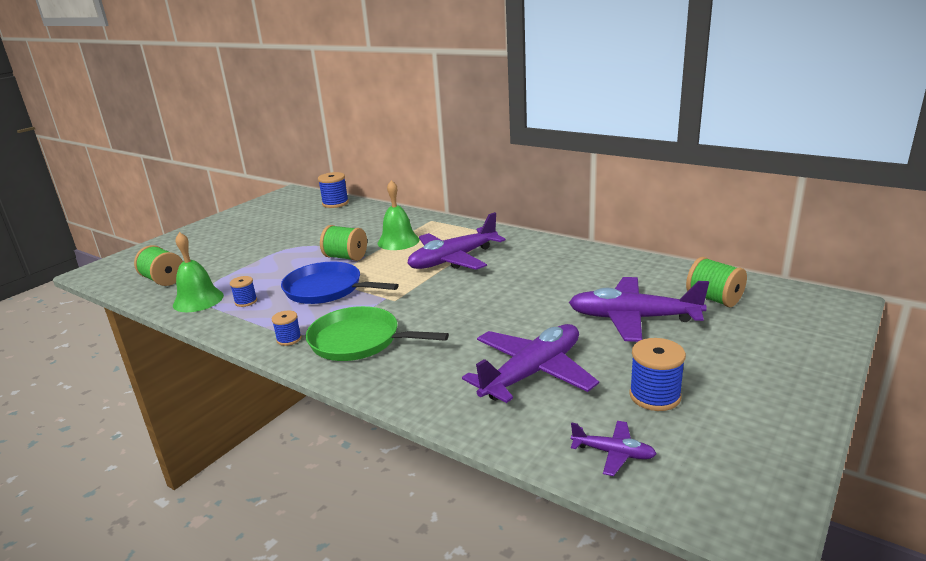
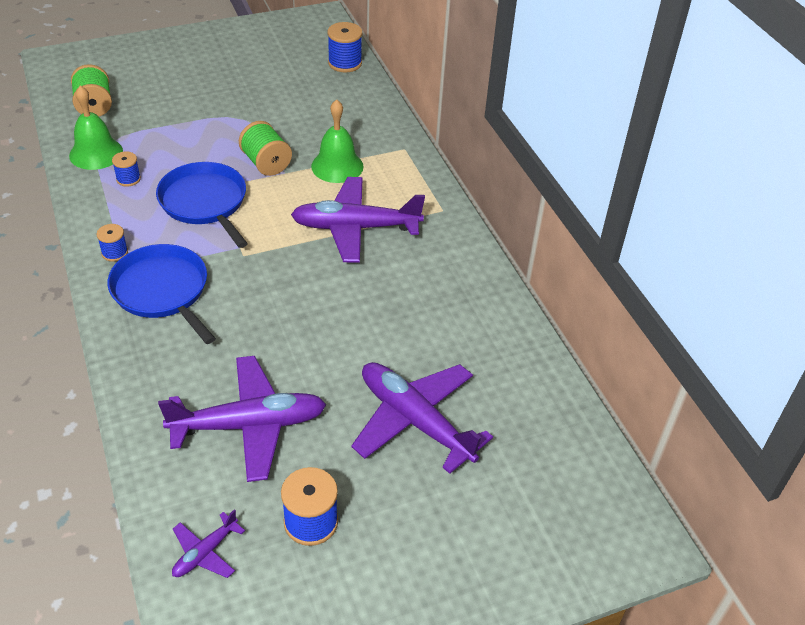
camera: 30 degrees right, 20 degrees up
green pan [306,306,449,361] -> blue pan [108,244,216,344]
purple plane [571,421,657,476] -> purple plane turned 75 degrees clockwise [172,509,245,578]
green spool [686,257,747,307] -> none

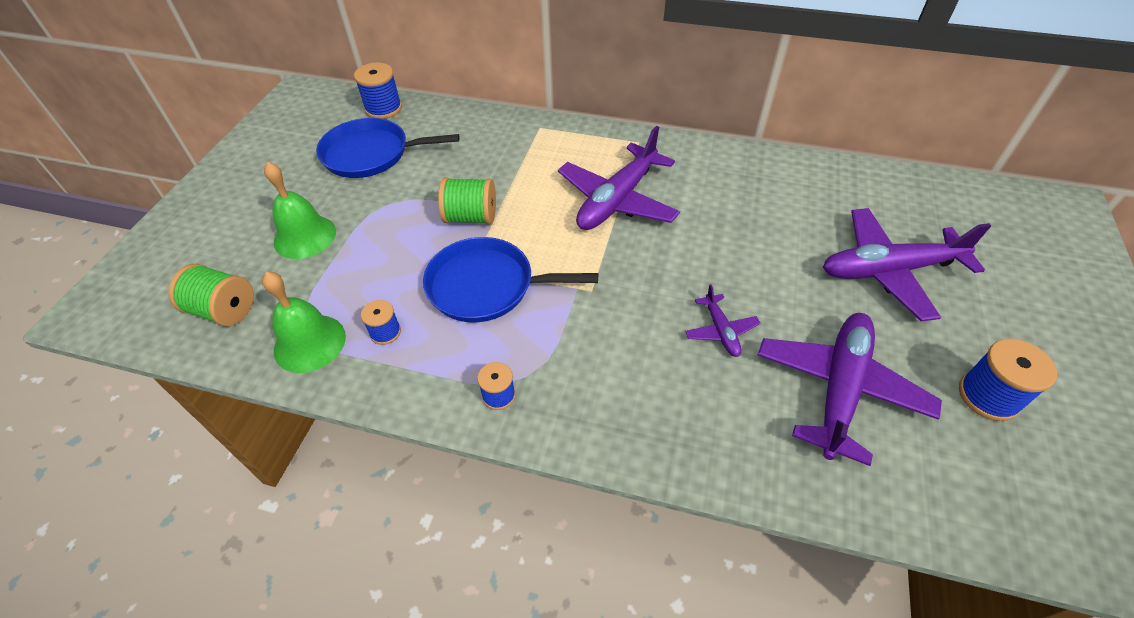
camera: 50 degrees left, 5 degrees up
blue pan [108,244,216,344] -> blue pan moved to [316,118,460,178]
purple plane [172,509,245,578] -> purple plane moved to [685,284,760,357]
green bell [311,99,364,183] -> green bell moved to [264,162,336,259]

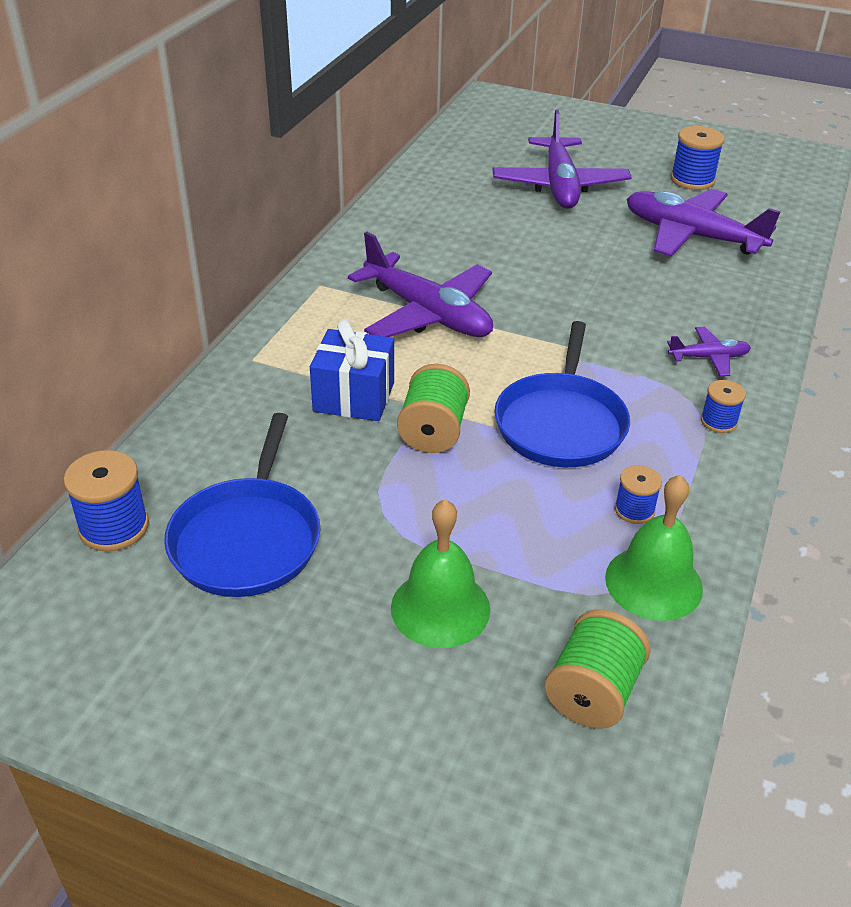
camera: 85 degrees left, 10 degrees down
purple plane [685,284,760,357] -> purple plane moved to [667,327,751,376]
none -> blue gift [310,320,394,421]

